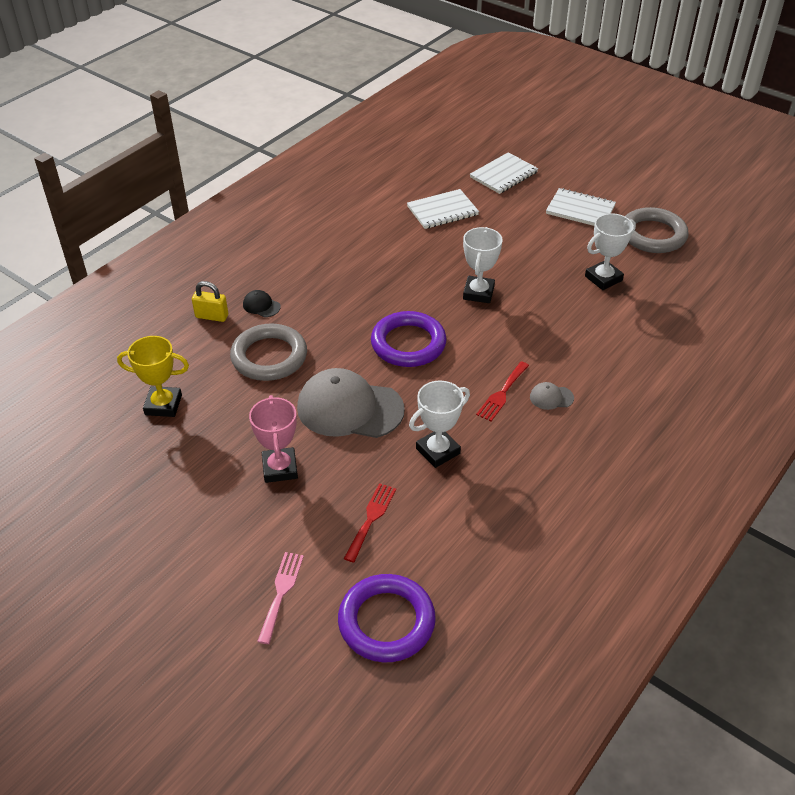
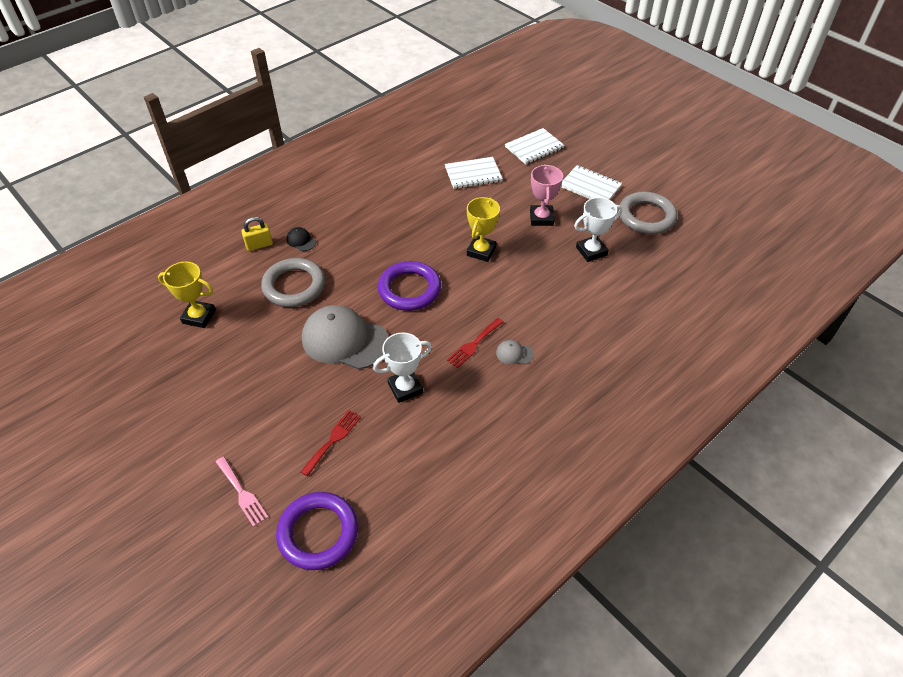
camera: 10 degrees right, 5 degrees up
yellow padlock [192,281,228,322] -> yellow padlock turned 45 degrees counterclockwise [241,217,273,251]
pink trophy [249,395,298,483] -> pink trophy moved to [530,164,563,226]
pink fork [257,552,304,644] -> pink fork turned 120 degrees clockwise [216,457,268,527]
white trophy [463,227,503,303] -> yellow trophy [467,197,500,262]

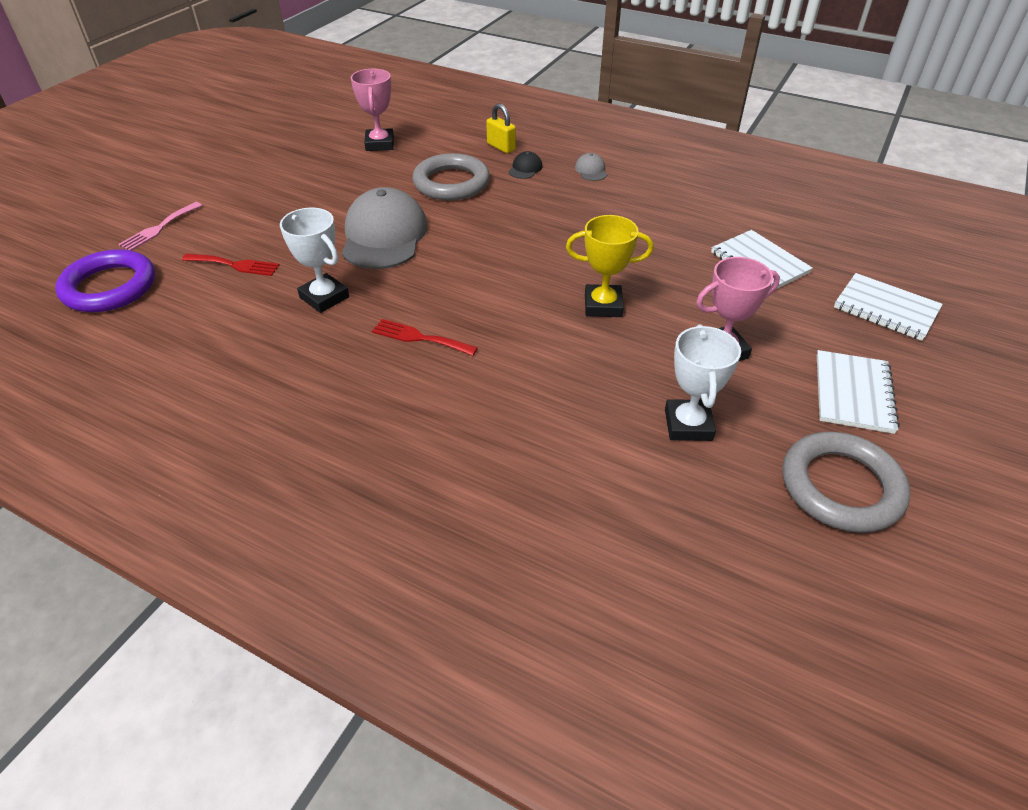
camera: 70 degrees right, 5 degrees down
yellow trophy [158,262,216,328] -> pink trophy [351,69,394,151]
purple ring [378,261,441,311] -> none
grey cap [496,340,534,364] -> grey cap moved to [575,153,607,181]
white trophy [574,197,622,262] -> white trophy turned 45 degrees clockwise [665,324,741,441]

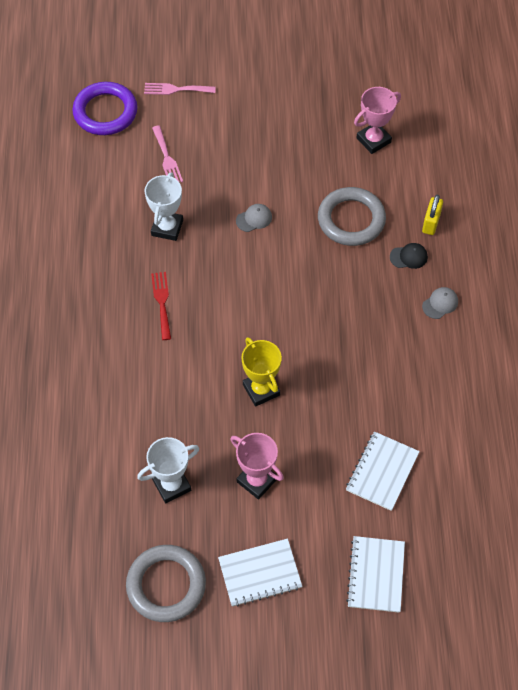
camera: 60 degrees right, 15 degrees up
red fork [182,254,279,276] -> pink fork [152,125,183,182]
grey cap [342,187,428,269] -> grey cap [236,204,272,232], size x0.41

